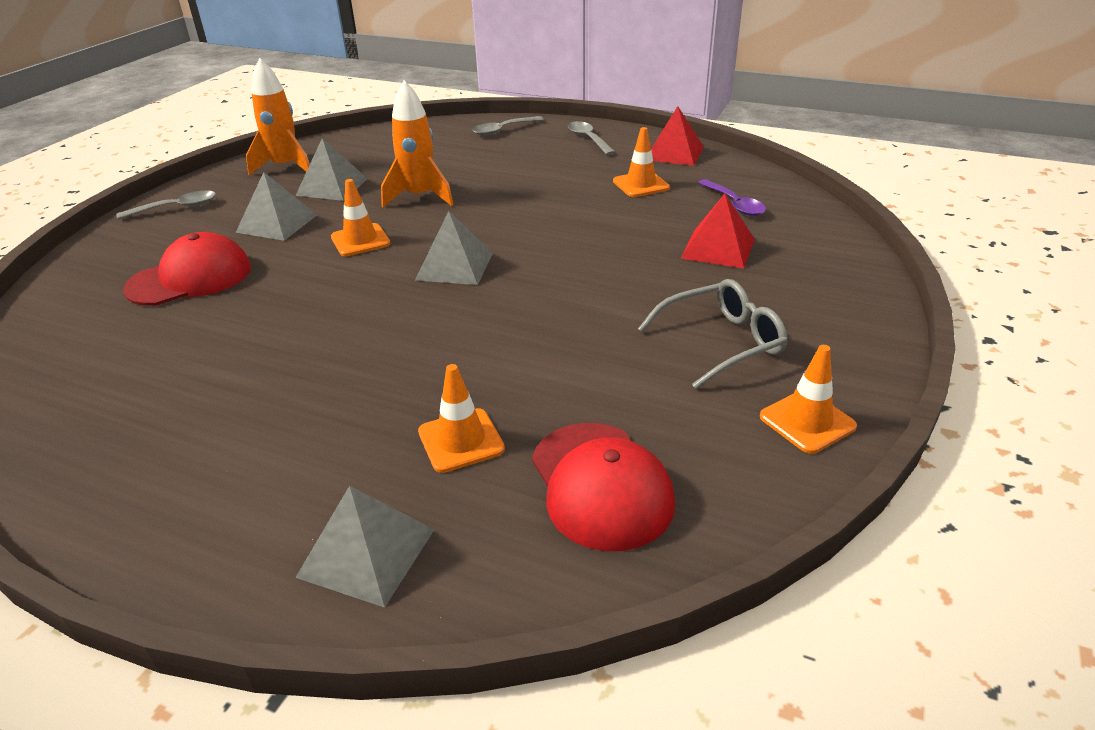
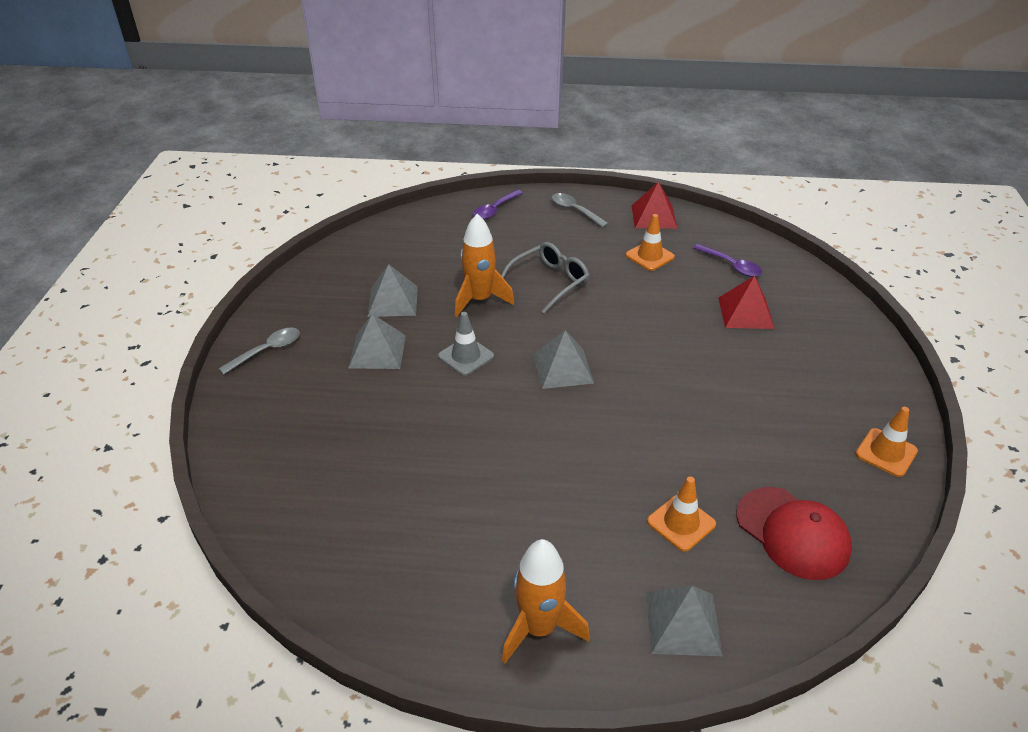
camera: 20 degrees left, 5 degrees up
red cap [123,232,251,306] -> none
orange rocket [246,58,310,175] -> orange rocket moved to [502,539,590,664]
orange traffic cone [331,179,391,256] -> grey traffic cone [438,312,494,376]
grey spoon [473,116,544,136] -> purple spoon [473,190,523,220]
grey glasses [638,279,787,389] -> grey glasses moved to [501,242,590,314]

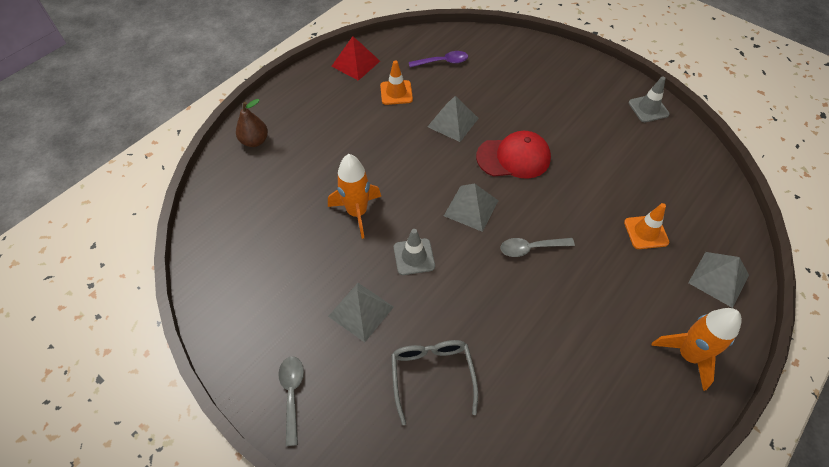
camera: 55 degrees left, 15 degrees up
grey pyramid [367,264,418,317] -> grey pyramid moved to [428,96,479,142]
purple spoon [473,190,523,220] -> brown pear [236,99,268,147]
grey glasses [501,242,590,314] -> grey glasses moved to [391,340,478,425]
grey spoon [552,193,609,227] -> grey spoon moved to [500,238,575,257]
red pyramid [718,276,775,329] -> none
red cap [736,487,852,580] -> red cap moved to [476,131,551,179]
orange traffic cone [856,407,918,477] -> grey traffic cone [629,76,670,122]

